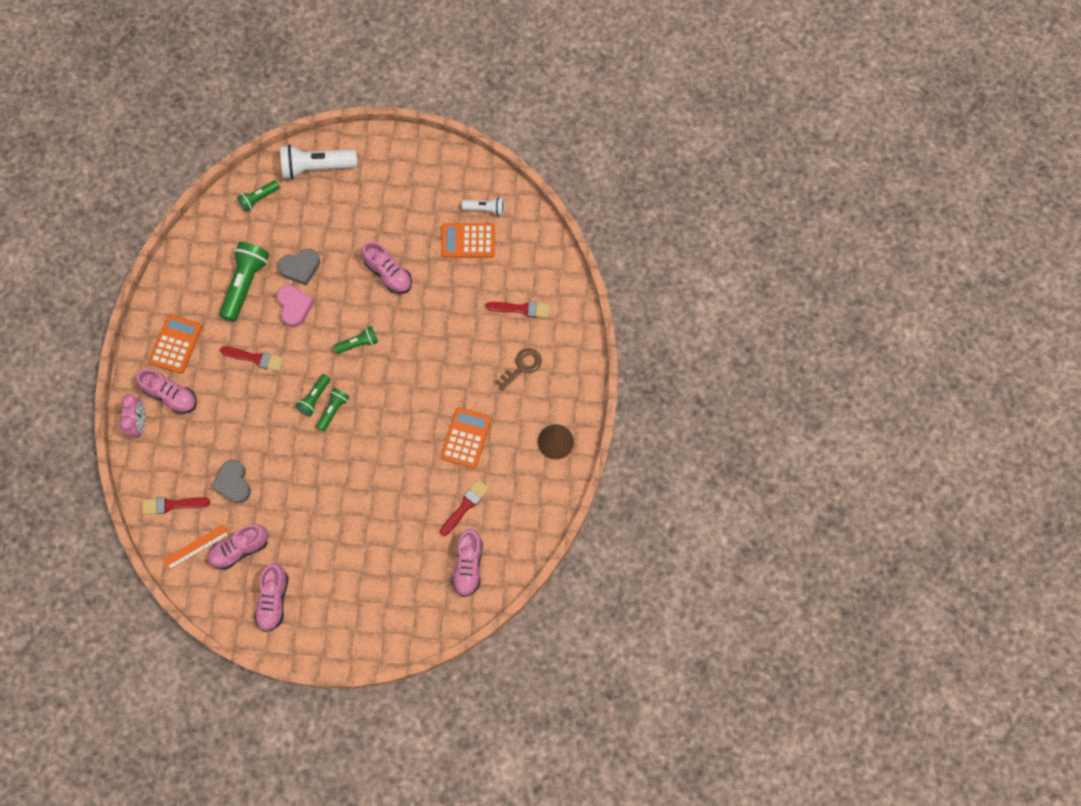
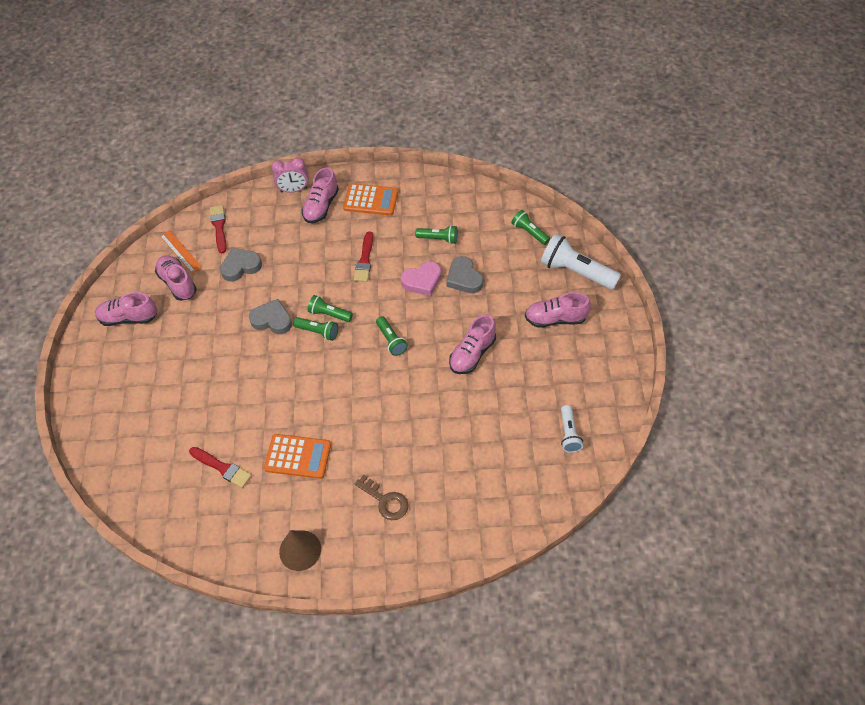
camera: 85 degrees right, 15 degrees down
green flashlight [219,242,270,322] -> green flashlight [415,225,458,244], size x0.55
white flashlight [280,144,357,179] -> white flashlight turned 45 degrees counterclockwise [541,234,621,290]
orange calculator [441,223,495,258] -> none
pink shoe [451,529,483,597] -> pink shoe moved to [525,292,591,328]
red brush [486,301,550,318] -> none
none -> grey heart [249,299,292,334]

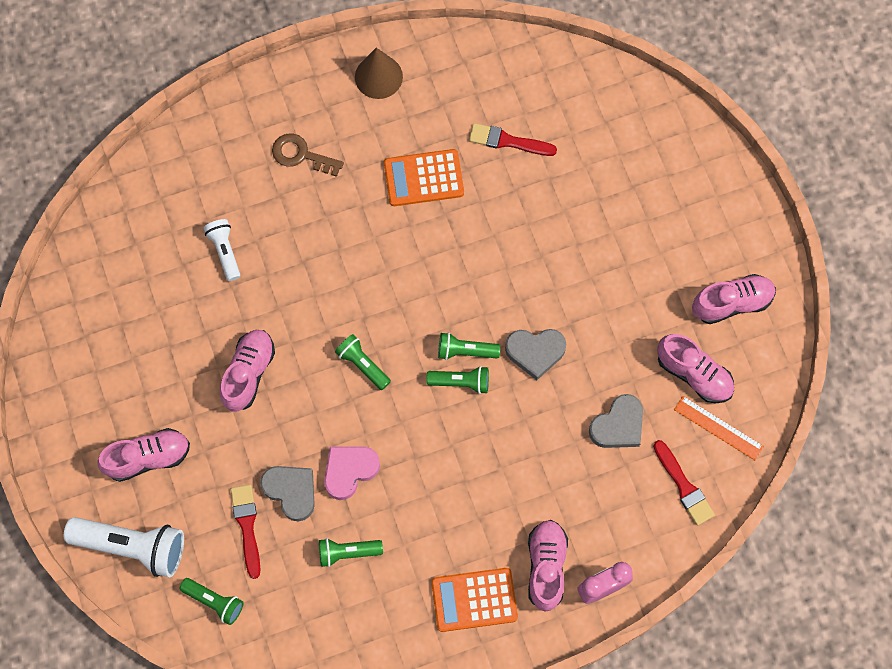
camera: 160 degrees right, 15 degrees up
red brush [354,231,373,282] -> red brush moved to [231,485,261,579]
white flashlight [561,405,583,453] -> white flashlight moved to [204,219,240,281]

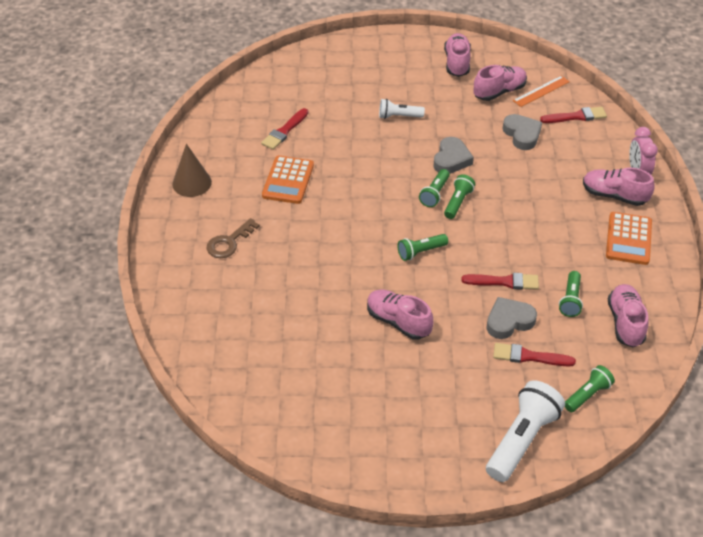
camera: 70 degrees left, 25 degrees down
pink shoe [98,428,190,482] -> pink shoe moved to [608,284,649,347]
white flashlight [204,219,240,281] -> white flashlight moved to [379,99,425,119]
pink heart [324,447,380,500] -> red brush [461,273,539,290]

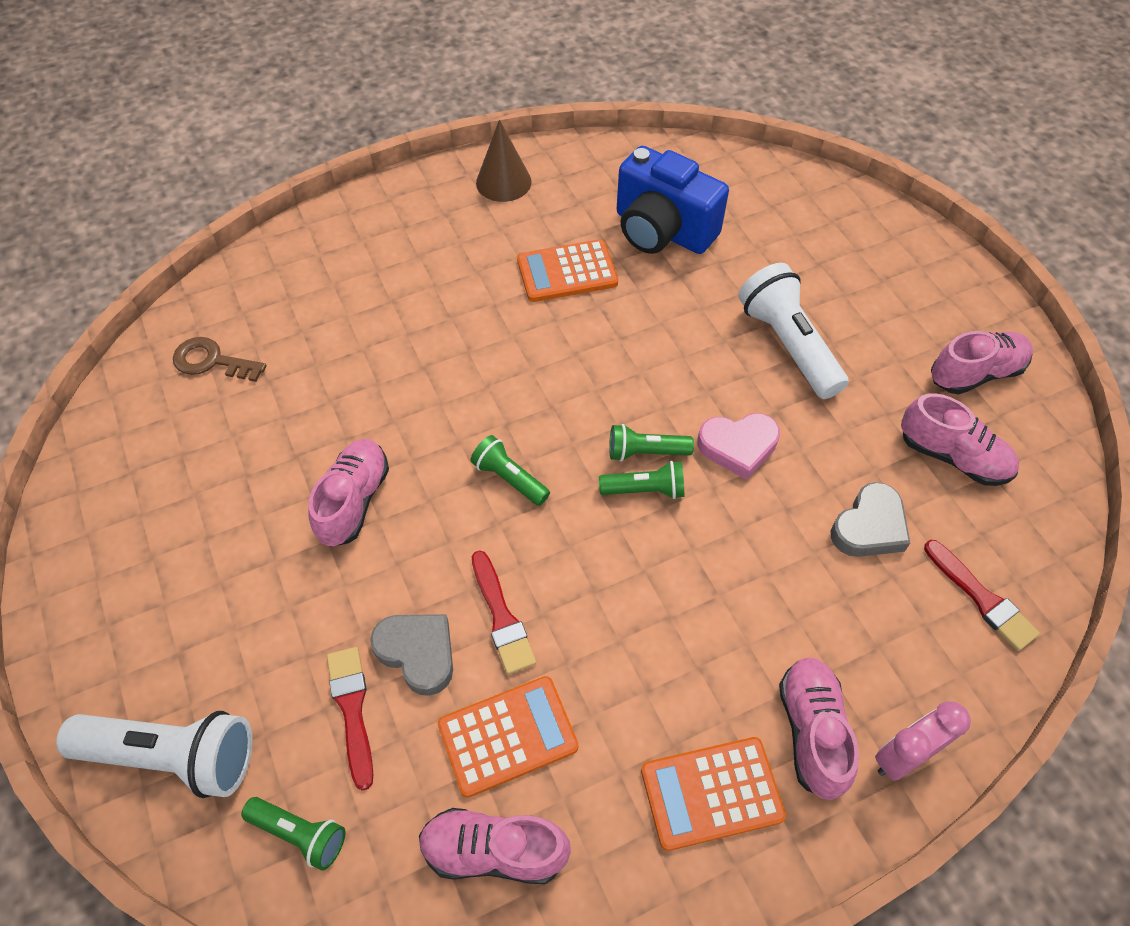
camera: 65 degrees right, 10 degrees up
brown key [207,218,260,258] -> brown key moved to [173,337,267,382]
red brush [261,108,308,150] -> blue camera [617,146,729,254]
white flashlight [379,99,425,119] -> white flashlight [738,263,849,399], size x1.81
grey heart [433,137,474,174] -> pink heart [697,413,780,480]
orange ruler [513,76,570,107] -> none
green flashlight [559,271,583,317] -> orange calculator [438,676,578,798]
pink shoe [608,284,649,347] -> pink shoe turned 150 degrees counterclockwise [419,808,571,884]

